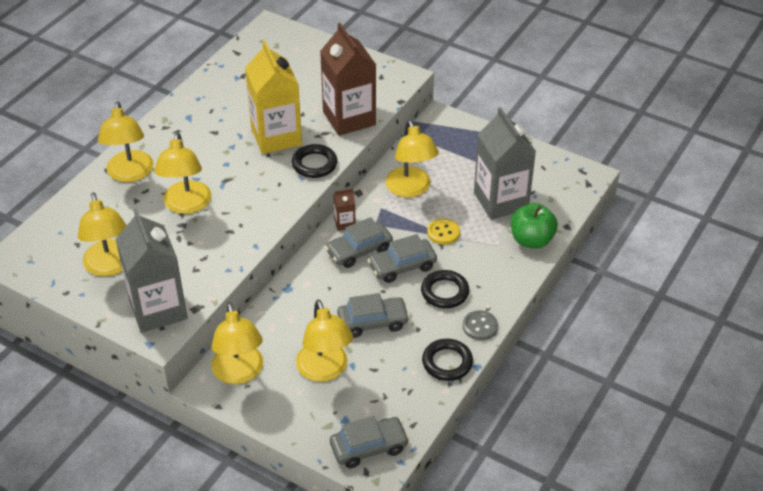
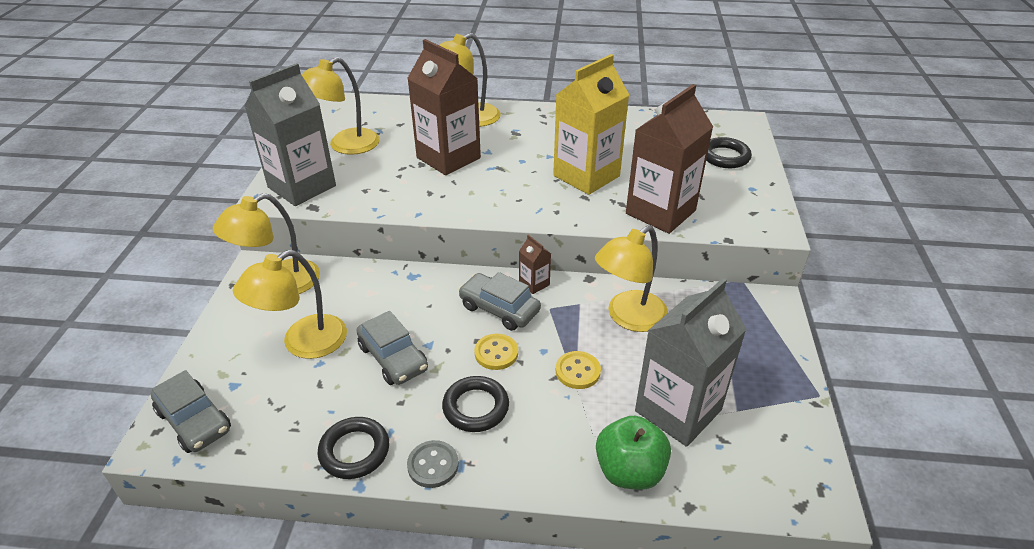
camera: 65 degrees right, 5 degrees down
yellow lamp [154,132,211,214] -> brown carton [407,39,481,175]
black ring [292,144,337,178] -> black ring moved to [706,137,752,168]
grey car [367,234,437,283] -> yellow button [474,334,518,370]

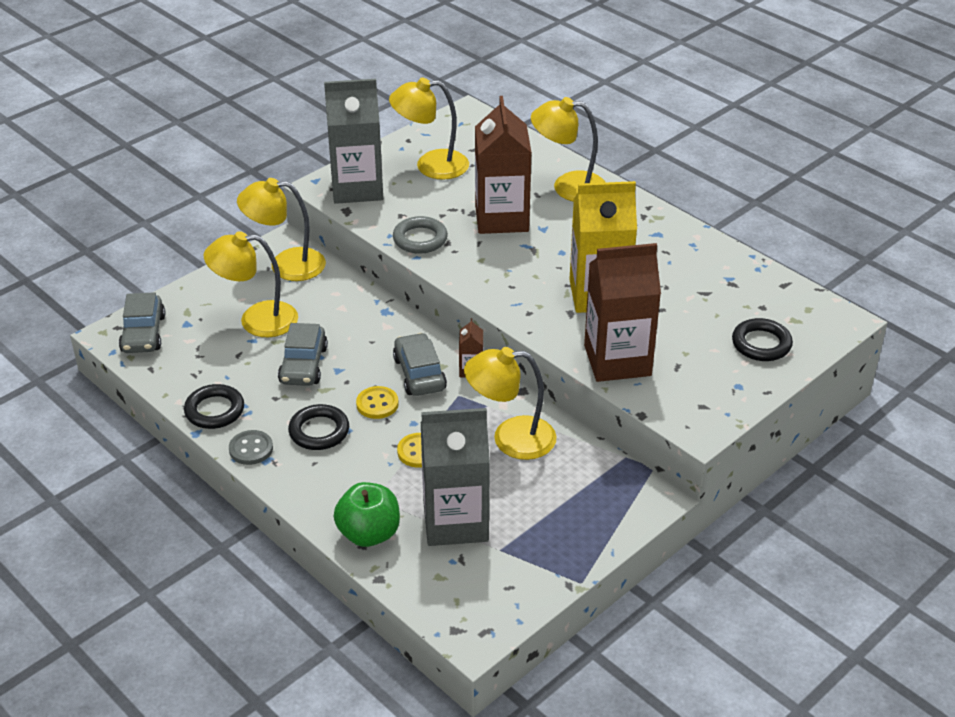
camera: 40 degrees right, 0 degrees up
none -> grey ring [393,216,448,254]

